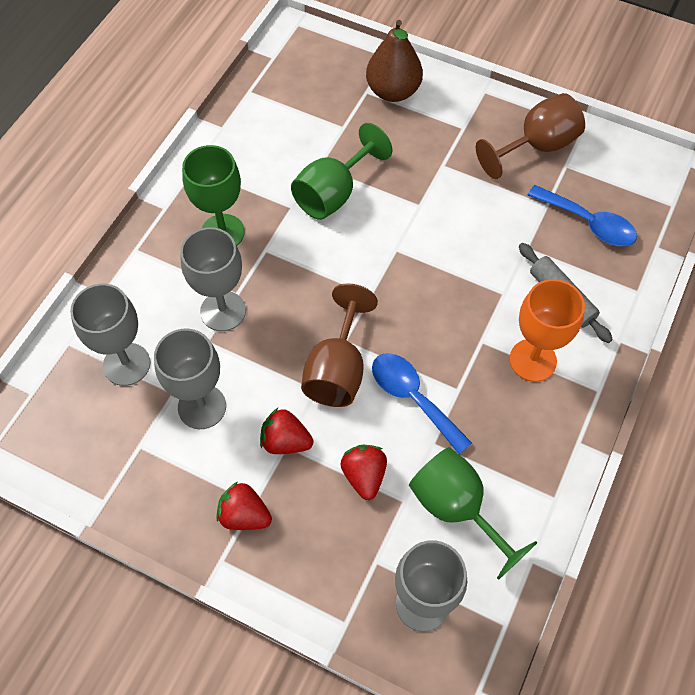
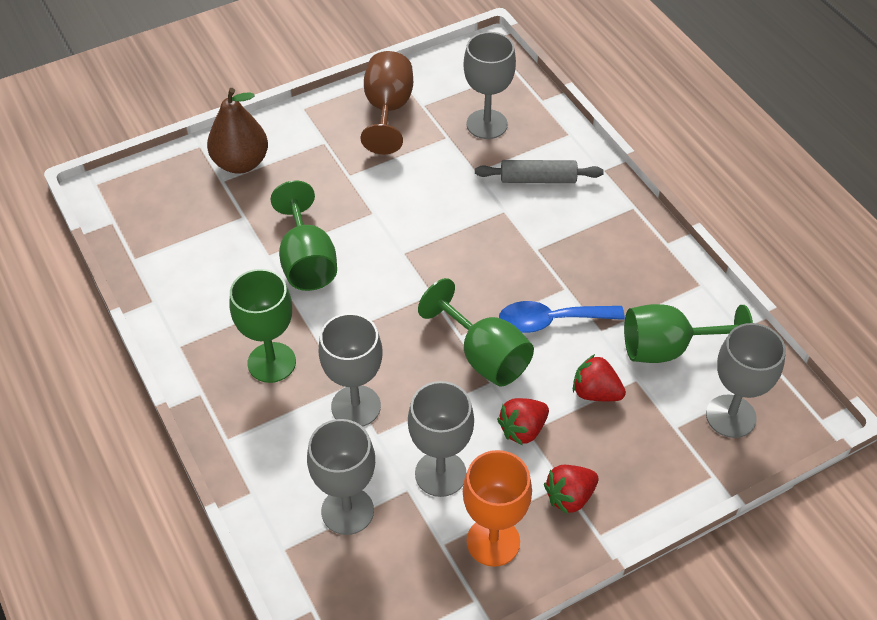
camera: 55 degrees left, 10 degrees down
brown goblet [301,283,378,407] -> green goblet [418,278,534,387]
orange goblet [509,279,585,382] -> orange goblet moved to [463,450,532,567]
blue spoon [527,185,637,246] -> grey goblet [463,32,516,139]

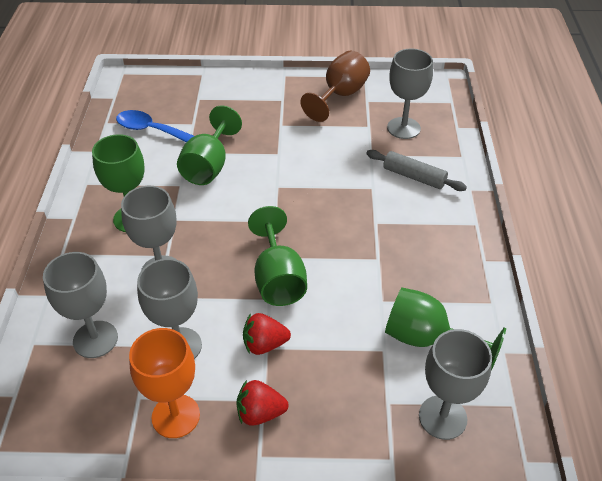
camera: 30 degrees right, 5 degrees down
brown pear [207,88,268,174] -> none
blue spoon [499,301,625,333] -> blue spoon moved to [116,110,194,142]
red strawberry [573,354,626,401] -> none

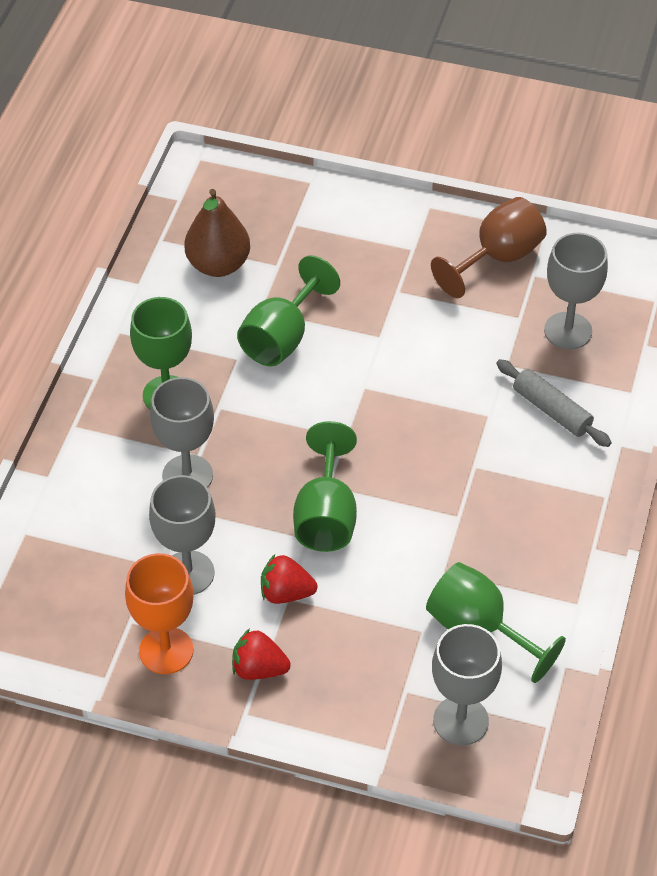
camera: 15 degrees right, 5 degrees up
grey goblet [43,252,118,358] -> none
blue spoon [116,110,194,142] -> brown pear [184,189,250,277]

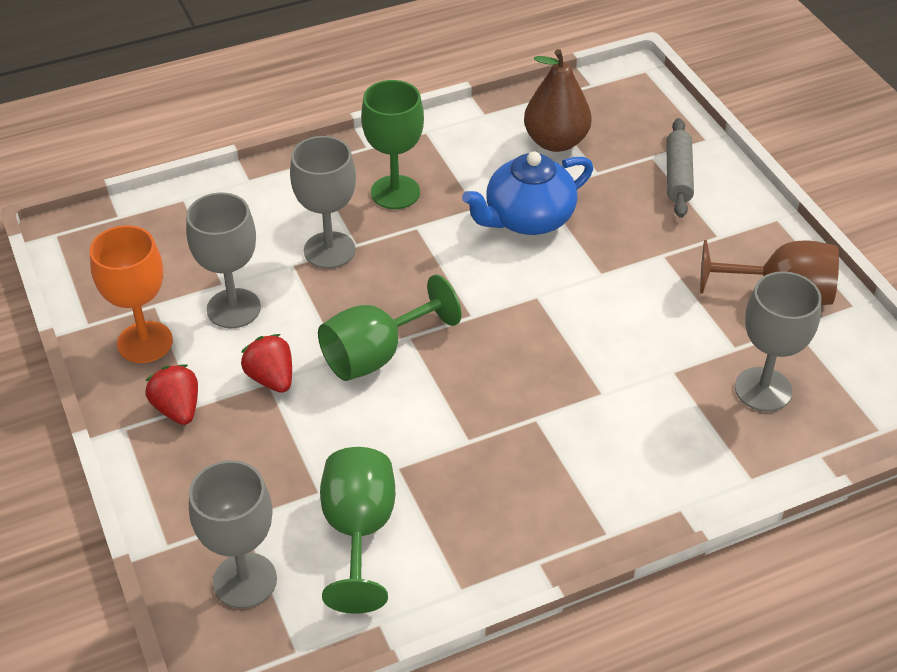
camera: 50 degrees right, 5 degrees down
green goblet [237,255,340,367] -> blue teapot [462,152,593,235]
grey rolling pin [496,359,612,447] -> grey rolling pin moved to [666,118,694,218]

